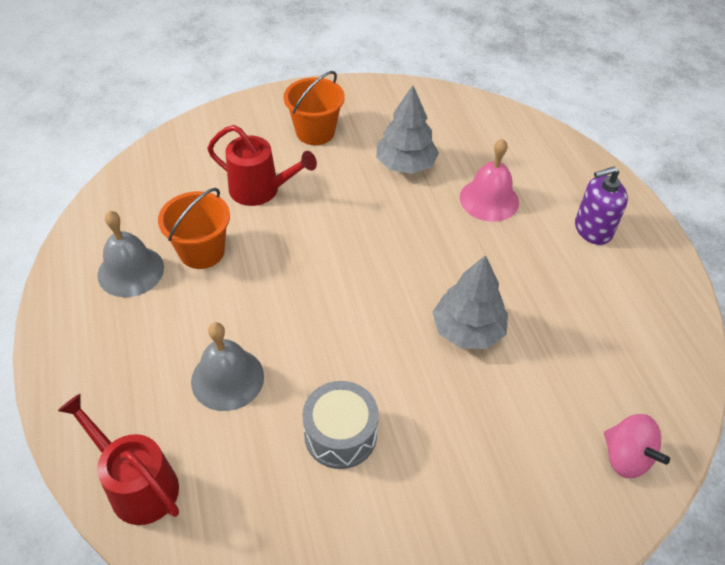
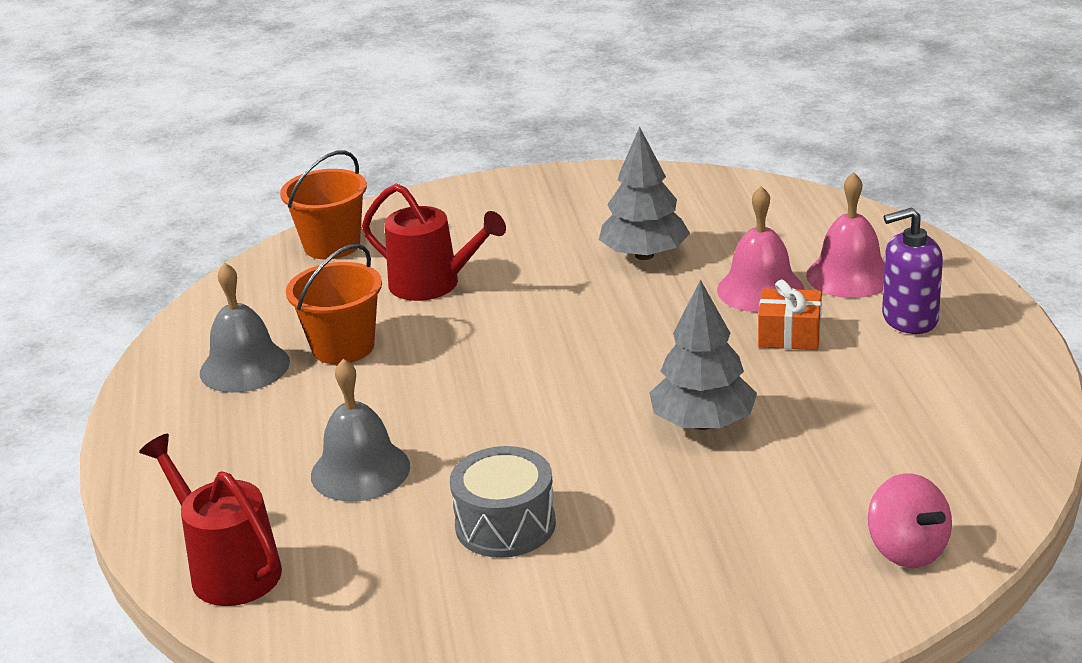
camera: 10 degrees right, 20 degrees down
orange bucket [284,71,345,145] -> orange bucket moved to [280,150,367,259]
none -> orange gift [758,280,822,350]
none -> pink bell [806,172,885,298]

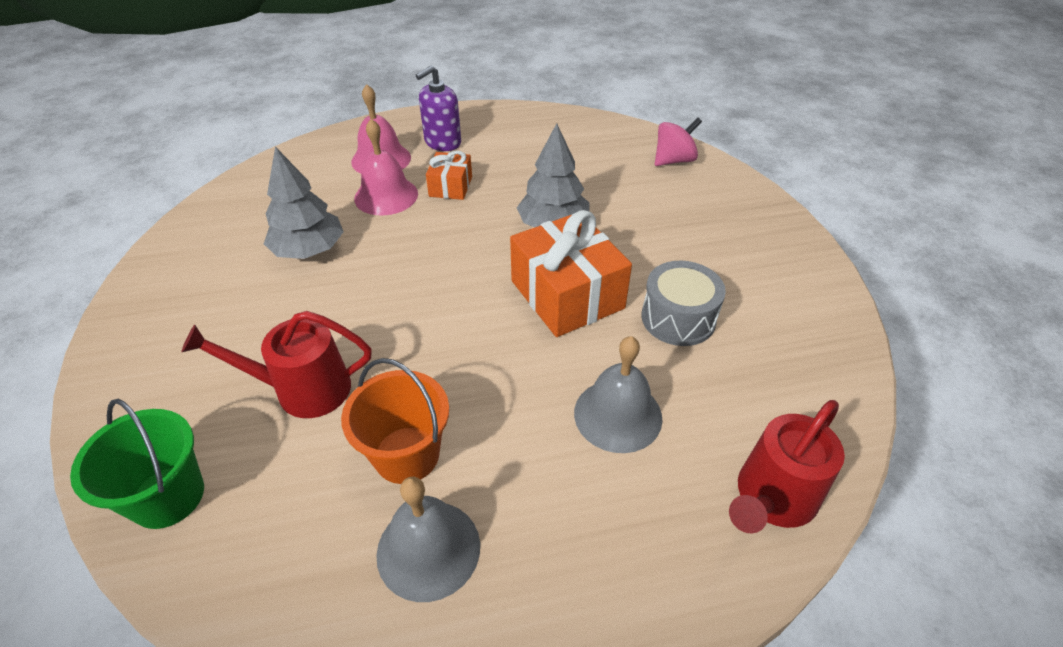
camera: 95 degrees left, 15 degrees up
orange bucket [280,150,367,259] -> green bucket [70,399,204,529]
red watering can [362,184,506,301] -> red watering can turned 120 degrees counterclockwise [181,311,371,418]
purple soap dispenser [882,208,943,334] -> purple soap dispenser turned 60 degrees clockwise [416,66,461,151]
none -> orange gift [510,210,632,337]

